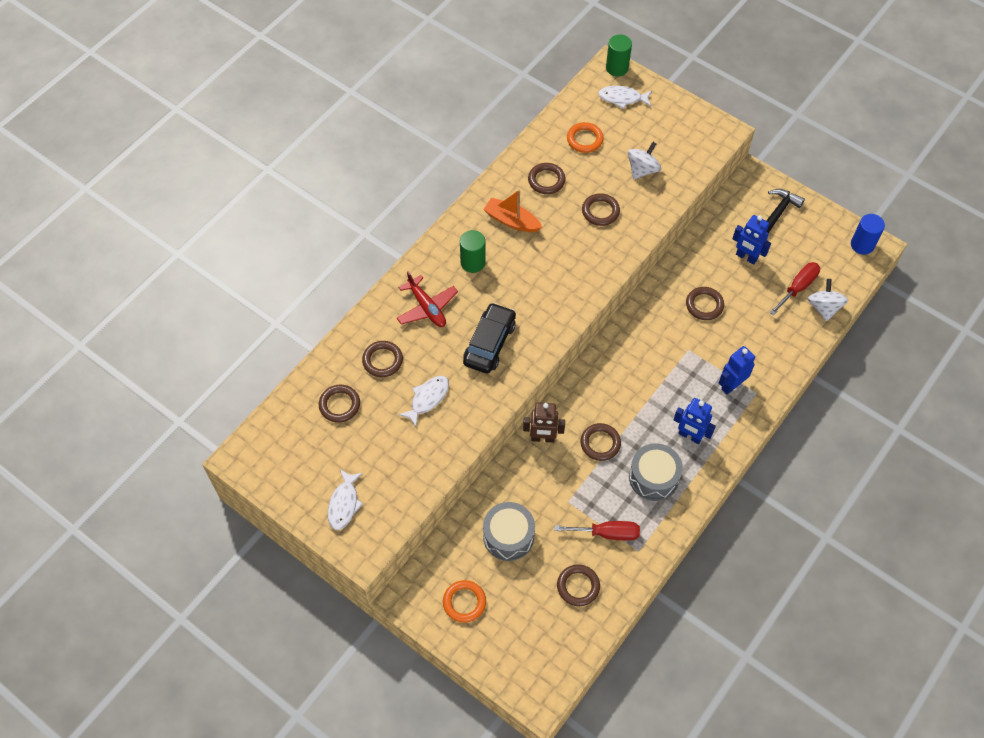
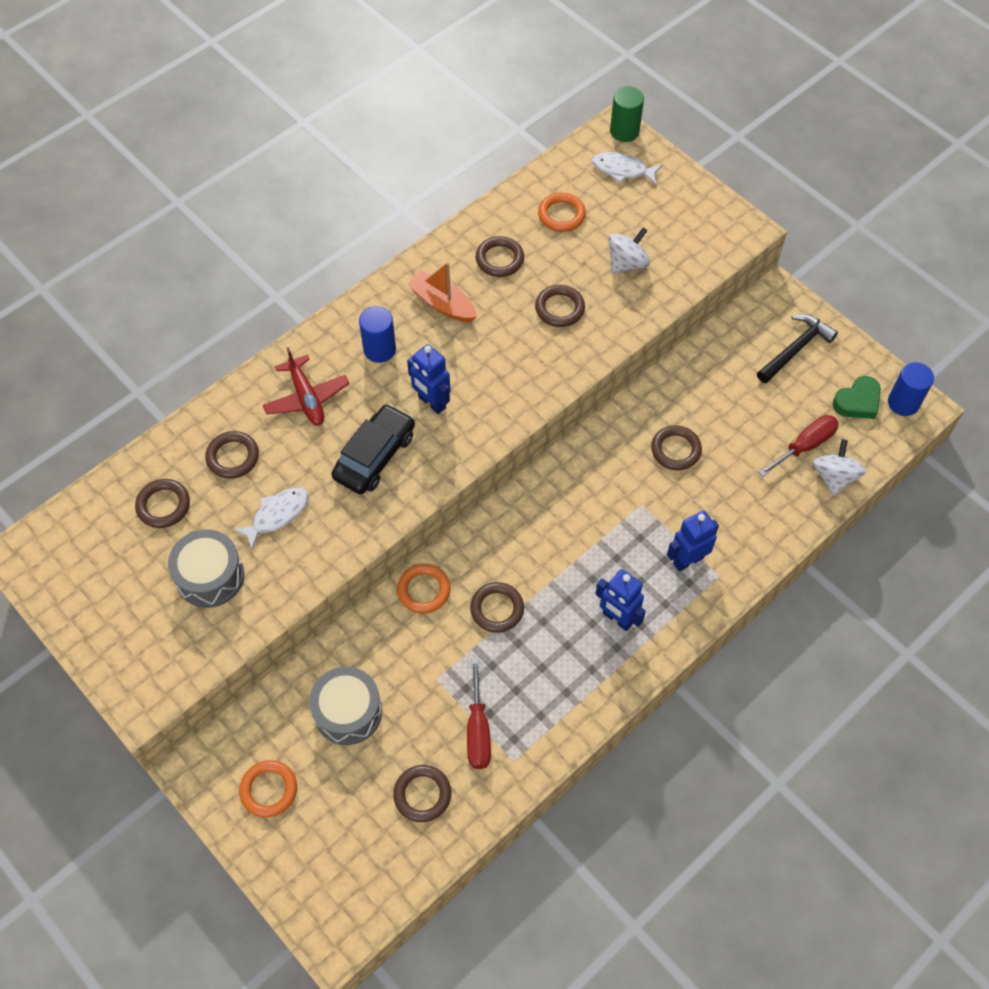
camera: 10 degrees right, 0 degrees up
white fish [328,470,363,530] -> none
green cylinder [460,230,486,273] -> blue cylinder [359,306,396,363]
brown robot [523,402,565,443] -> orange ring [397,564,451,614]
red screwdriver [554,521,640,541] -> red screwdriver turned 75 degrees clockwise [467,658,491,769]
grey drum [629,443,683,501] -> grey drum moved to [168,529,244,608]
blue robot [732,215,771,264] -> blue robot moved to [407,344,450,414]
none -> green heart [832,376,881,419]

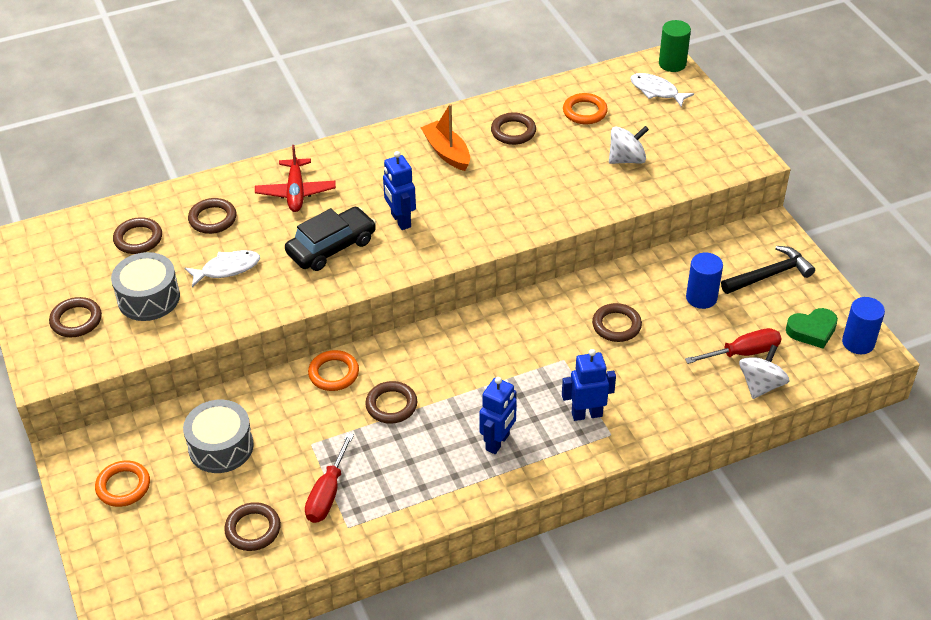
camera: 20 degrees right, 15 degrees down
blue cylinder [359,306,396,363] -> blue cylinder moved to [686,253,723,309]
brown ring [535,285,585,327] -> brown ring moved to [49,297,102,337]
blue robot [595,569,646,631] -> blue robot turned 120 degrees counterclockwise [479,377,517,454]

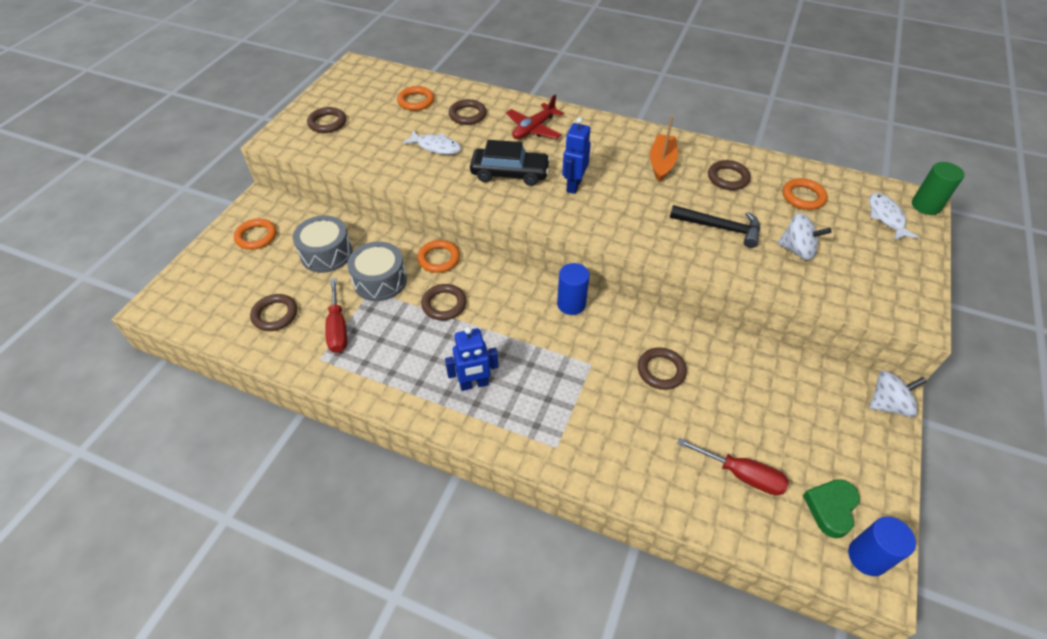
camera: 45 degrees right, 5 degrees up
grey drum [111,252,180,321] -> grey drum moved to [347,241,407,301]
brown ring [113,217,162,254] -> orange ring [397,86,434,111]
red screwdriver [305,433,354,523] -> red screwdriver turned 75 degrees counterclockwise [325,278,347,353]
blue robot [562,349,616,421] -> none
blue cylinder [686,253,723,309] -> blue cylinder moved to [557,263,590,315]
black hammer [721,246,815,294] -> black hammer moved to [670,205,760,248]
white spinning top [739,345,789,399] -> white spinning top moved to [869,371,927,417]
green heart [786,308,838,349] -> green heart turned 90 degrees clockwise [803,479,860,538]

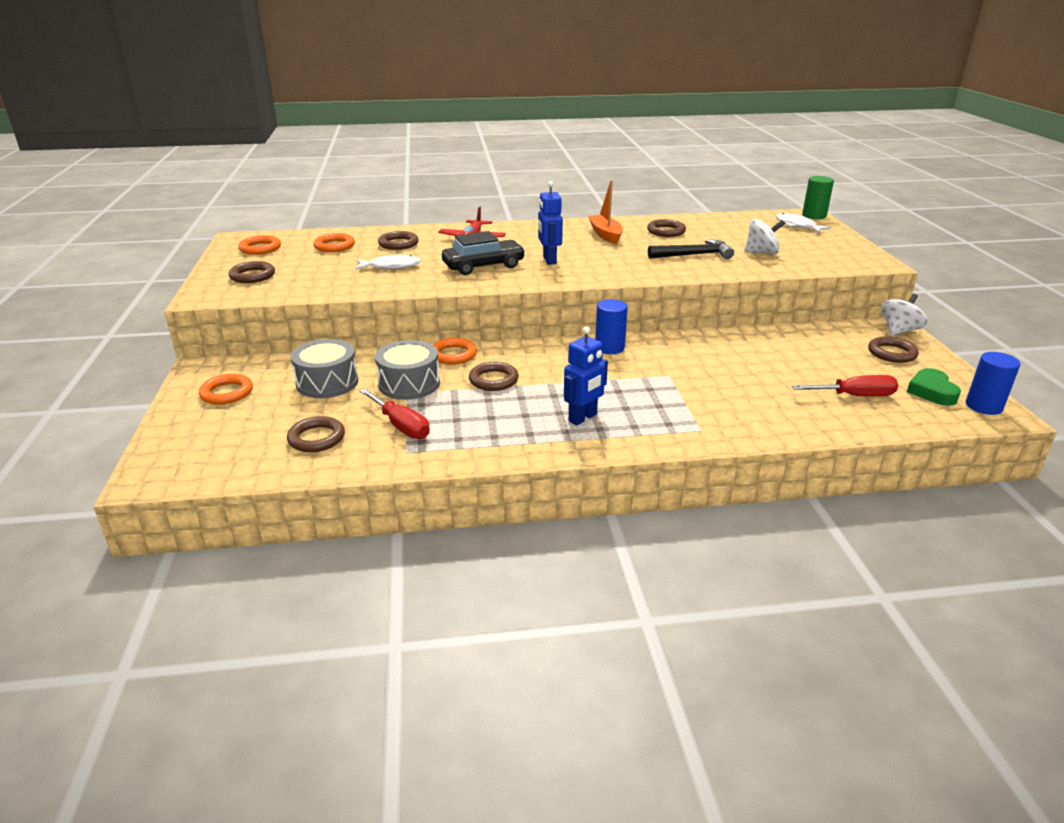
camera: 30 degrees left, 20 degrees down
brown ring [638,347,687,390] -> brown ring moved to [868,336,919,363]
orange ring [782,178,828,210] -> orange ring moved to [238,235,281,255]

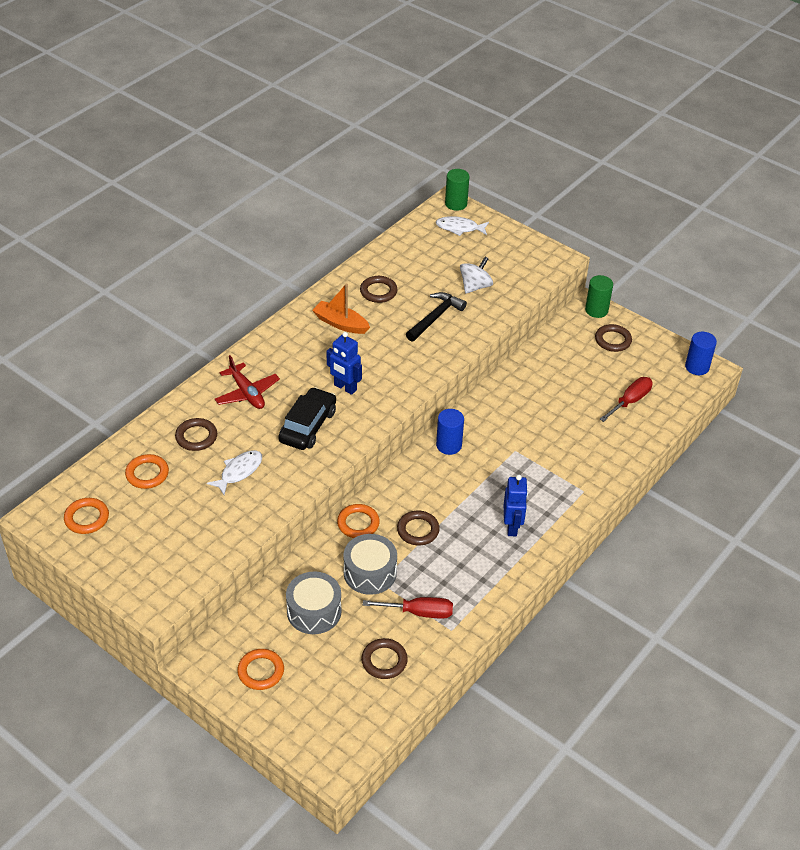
camera: 45 degrees left, 15 degrees up
brown ring [229,261,275,283] -> none
white spinning top [881,294,927,336] -> green cylinder [585,275,613,318]
green heart [907,368,961,406] -> none

